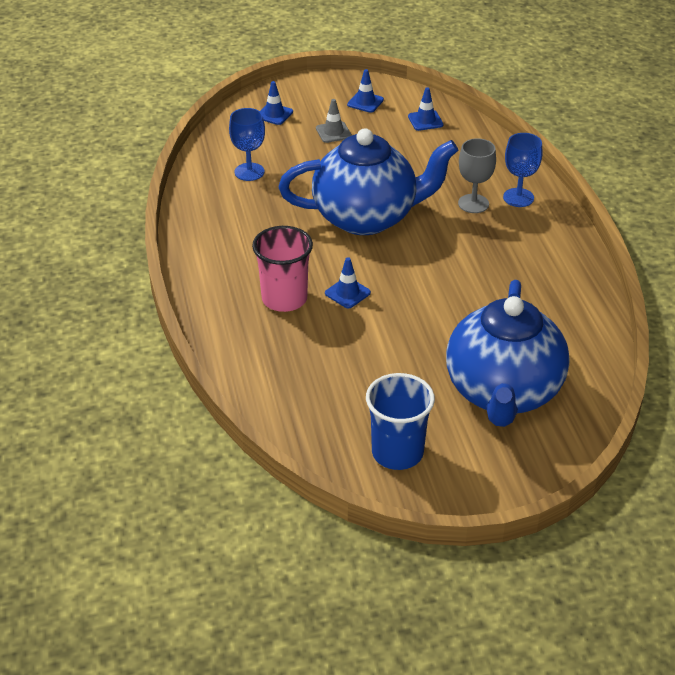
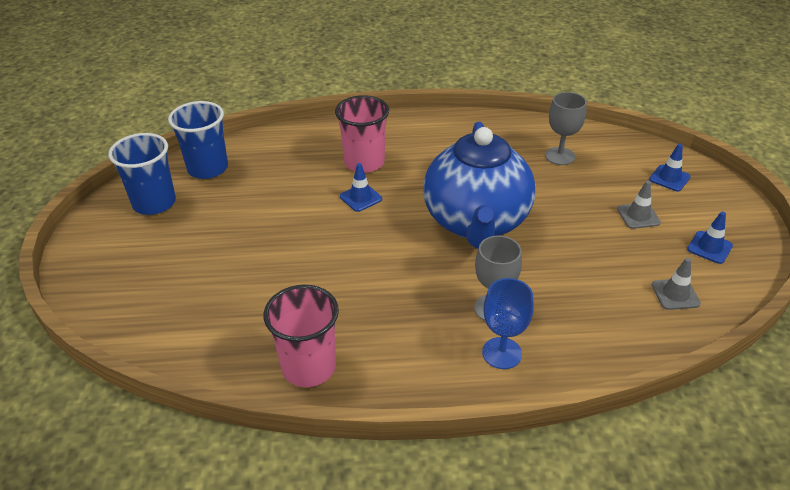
camera: 100 degrees right, 0 degrees up
blue goblet [229,108,265,181] -> grey goblet [545,92,587,165]
blue traffic cone [408,87,443,131] -> grey traffic cone [652,258,701,310]
blue teapot [446,280,570,427] -> none
none -> blue cup [168,101,228,179]
none -> pink cup [263,285,339,387]

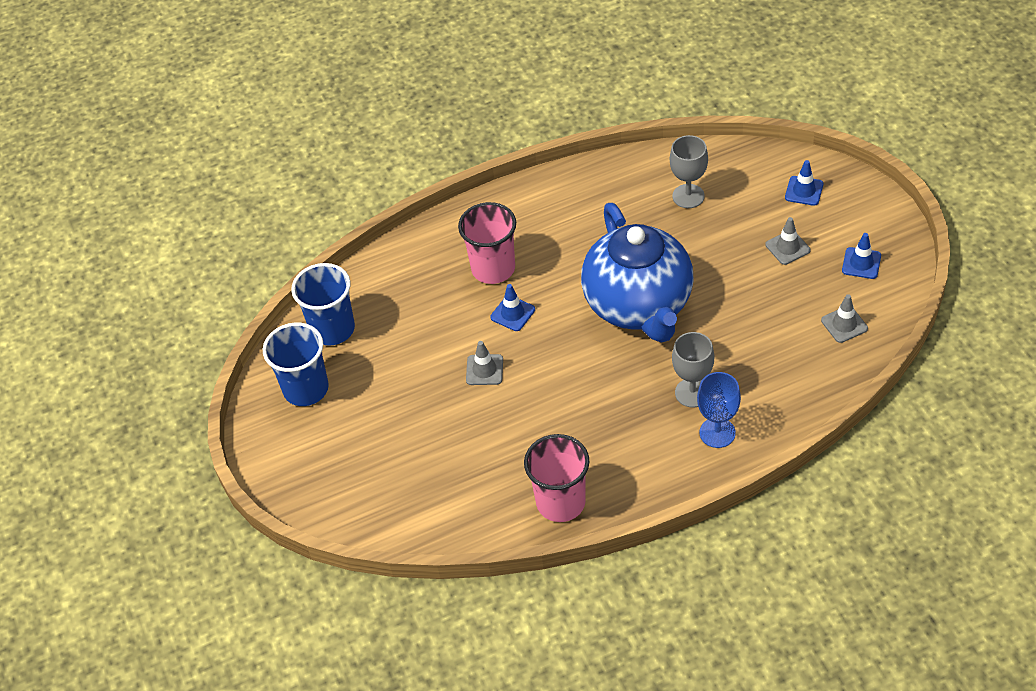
camera: 15 degrees left, 10 degrees up
none -> grey traffic cone [466,341,503,385]

